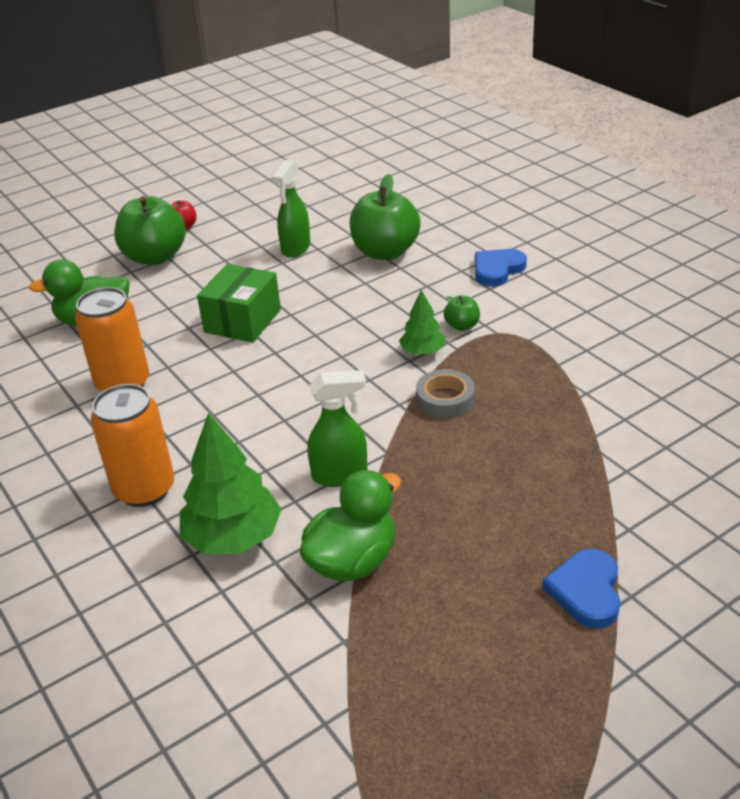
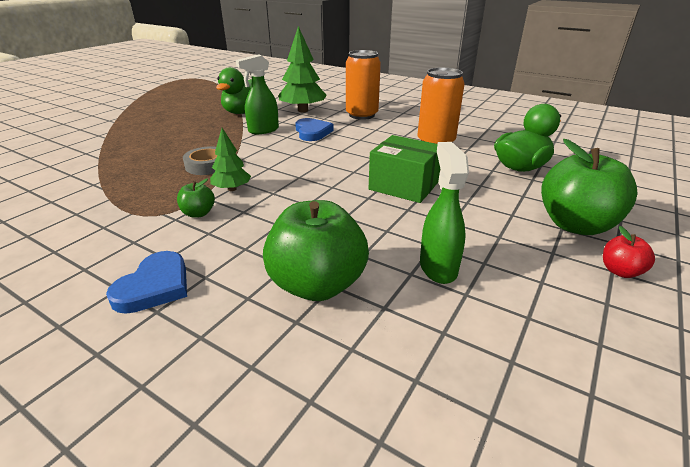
camera: 155 degrees right, 5 degrees down
green box [197,264,281,343] -> green box turned 60 degrees counterclockwise [369,135,440,203]
blue heart [542,549,620,629] -> blue heart moved to [295,118,334,141]

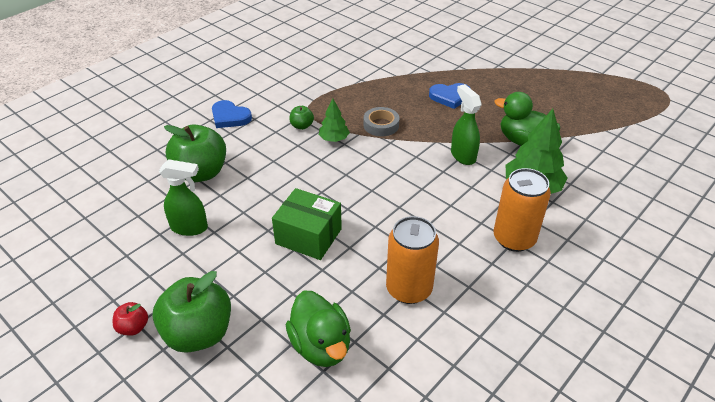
camera: 100 degrees right, 10 degrees up
blue heart [295,118,334,141] -> blue heart moved to [429,83,471,109]
green box [369,135,440,203] -> green box turned 75 degrees clockwise [272,188,342,260]

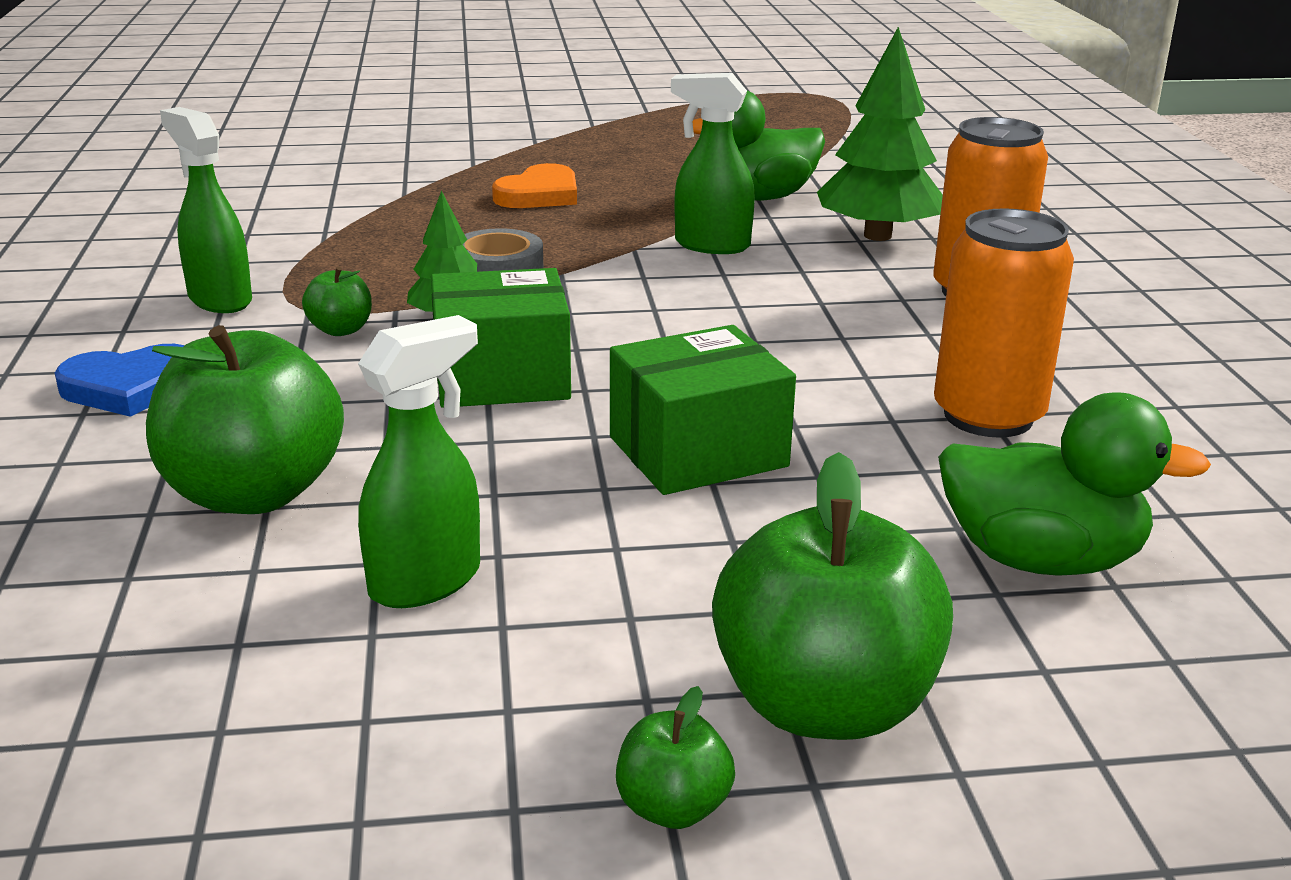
camera: 50 degrees left, 15 degrees down
red apple [113,302,148,336] -> green apple [616,686,735,829]
blue heart [429,83,471,109] -> orange heart [492,163,577,208]
none -> green spray bottle [160,107,252,313]
none -> green box [431,268,571,408]

